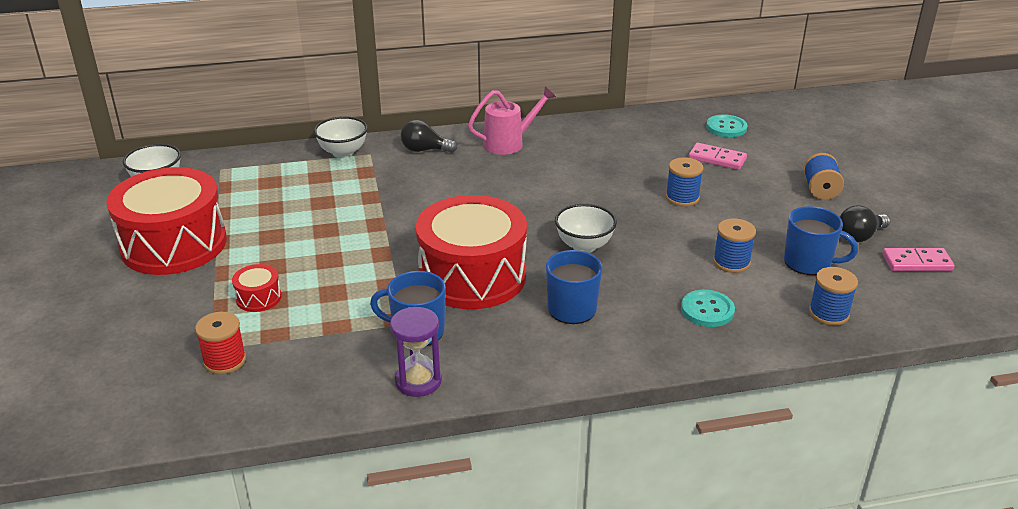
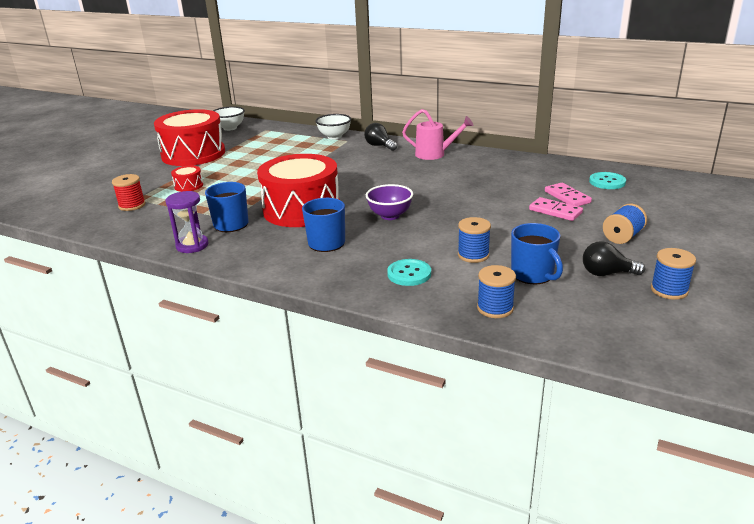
camera: 40 degrees right, 5 degrees down
white bowl [555,204,617,253] -> purple bowl [366,184,413,220]
blue spool [666,157,703,207] -> blue spool moved to [651,248,696,300]
pink domino [882,248,955,271] -> pink domino moved to [529,197,583,221]

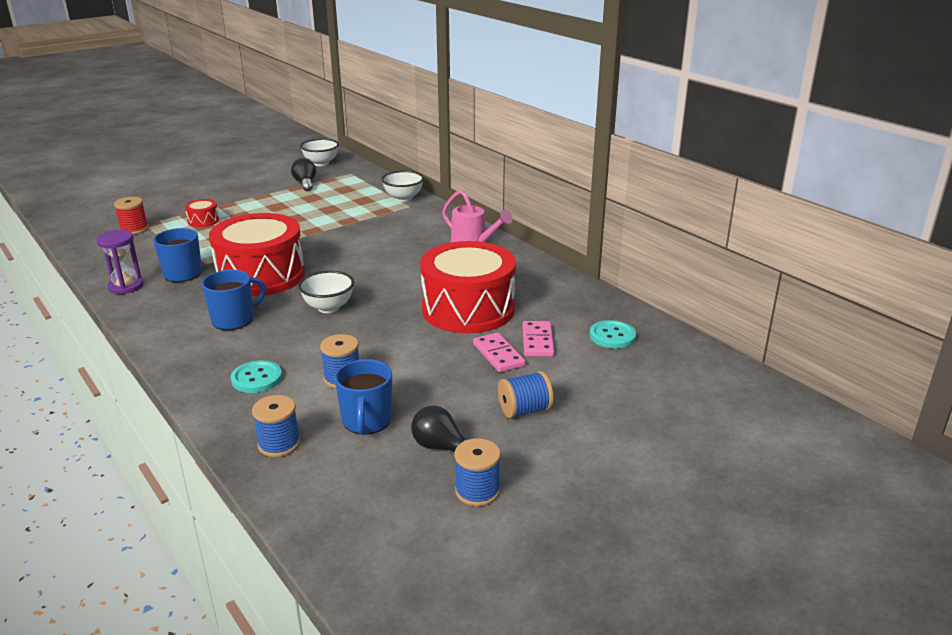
camera: 25 degrees right, 0 degrees up
red drum [154,109,225,166] -> red drum moved to [420,241,516,333]
black light bulb [364,123,397,151] -> black light bulb moved to [291,158,316,191]
purple bowl [366,184,413,220] -> white bowl [298,271,354,313]

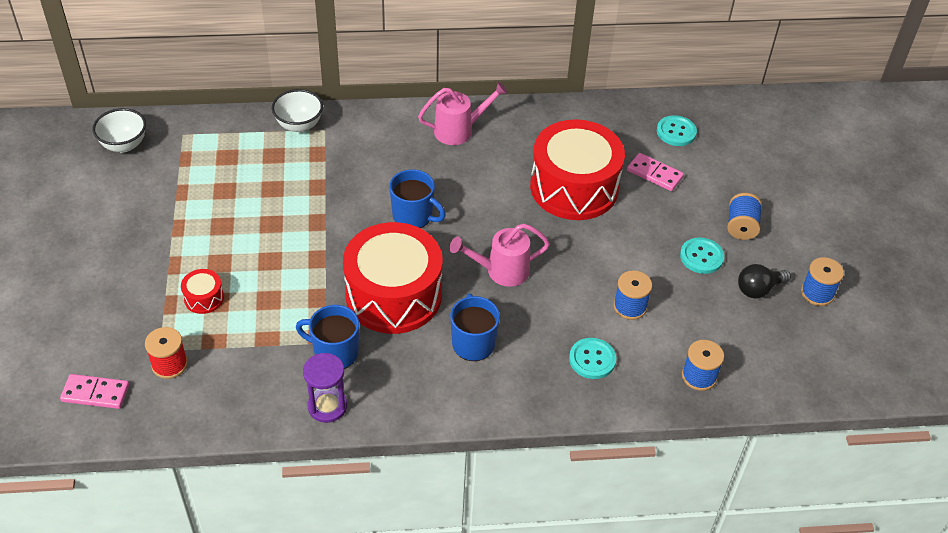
camera: 60 degrees left, 20 degrees up
black light bulb [291,158,316,191] -> none
white bowl [298,271,354,313] -> pink watering can [450,224,550,287]
blue mug [335,359,392,435] -> blue mug moved to [389,169,446,228]
pink domino [473,332,526,372] -> pink domino moved to [60,374,129,409]
none -> turquoise button [680,238,724,274]

